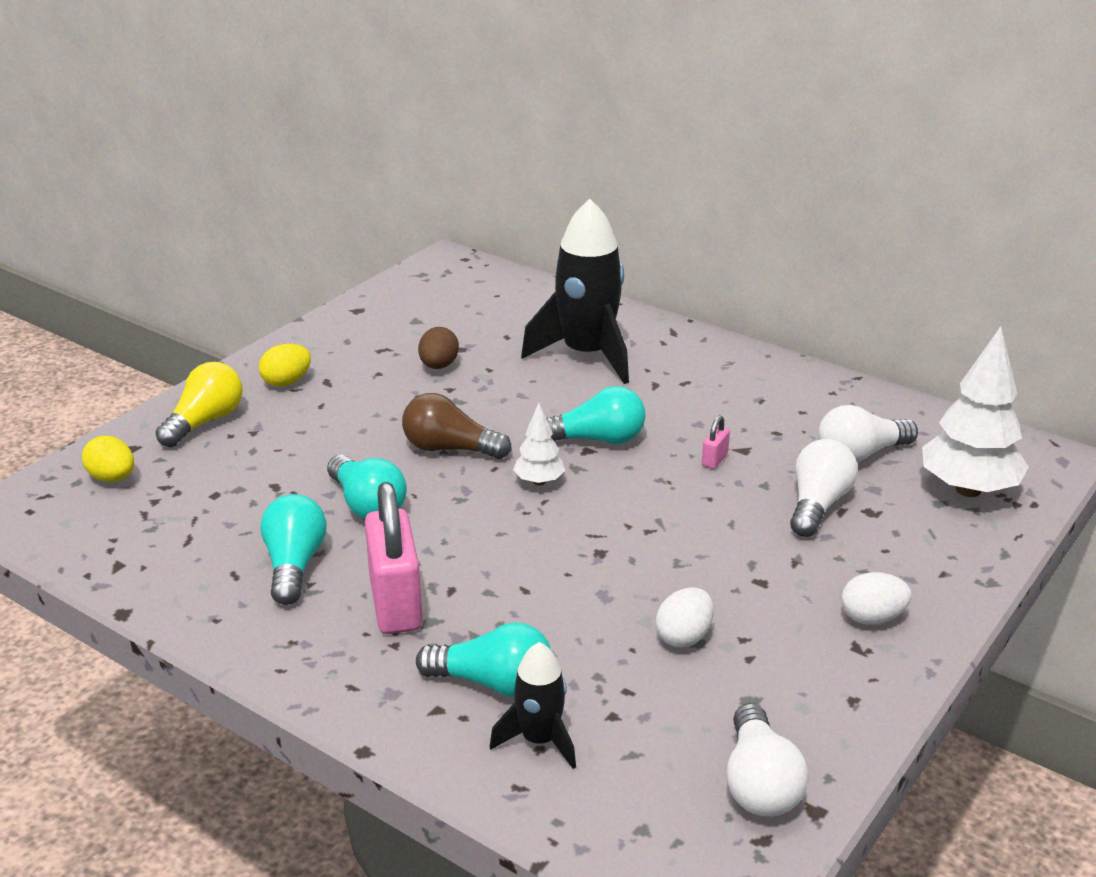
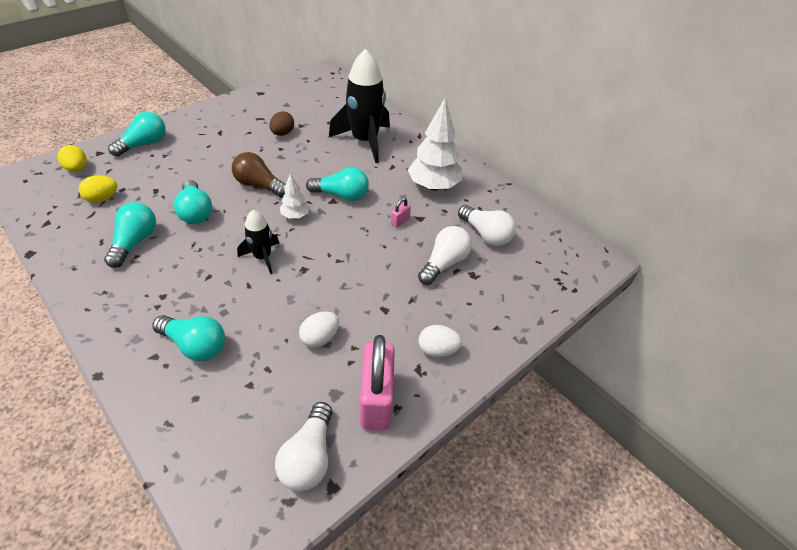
camera: 10 degrees right, 15 degrees up
yellow light bulb [155,362,243,447] -> turquoise light bulb [108,112,166,157]
yellow egg [259,344,311,387] -> yellow egg moved to [79,175,117,203]
pink padlock [365,482,423,634] -> pink padlock moved to [360,335,395,430]
black rocket [490,642,576,769] -> black rocket moved to [237,210,279,274]
white light bulb [818,405,918,462] -> white light bulb turned 120 degrees counterclockwise [458,205,516,246]
white tree [922,326,1029,497] -> white tree moved to [408,98,462,191]

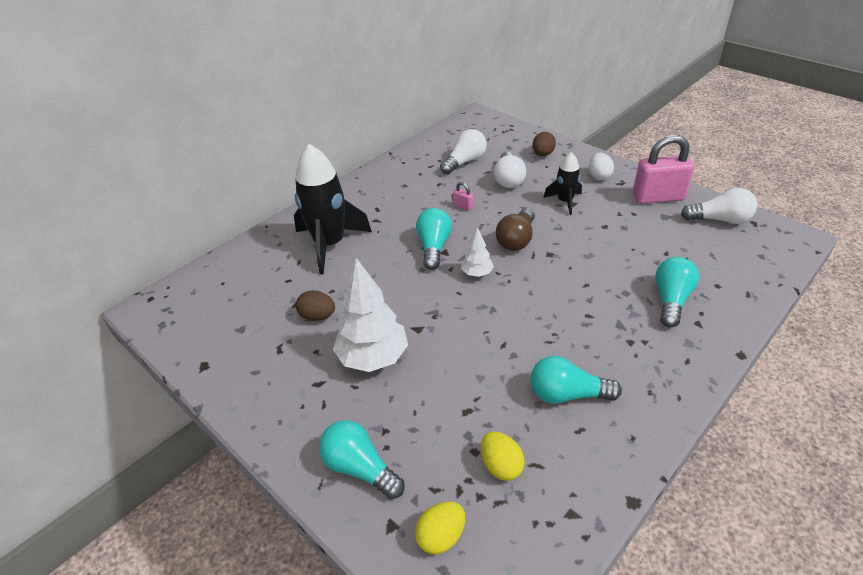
camera: 90 degrees left, 5 degrees down
turquoise light bulb [174,180,212,224] -> none
brown light bulb [232,152,286,198] -> brown light bulb moved to [496,208,535,251]
black rocket [237,210,279,274] -> black rocket moved to [543,152,582,215]
white egg [299,311,339,348] -> none
white tree [408,98,462,191] -> white tree moved to [333,258,408,372]
white light bulb [418,226,472,285] -> white light bulb turned 120 degrees counterclockwise [494,151,526,188]
none -> brown egg [532,132,556,156]

